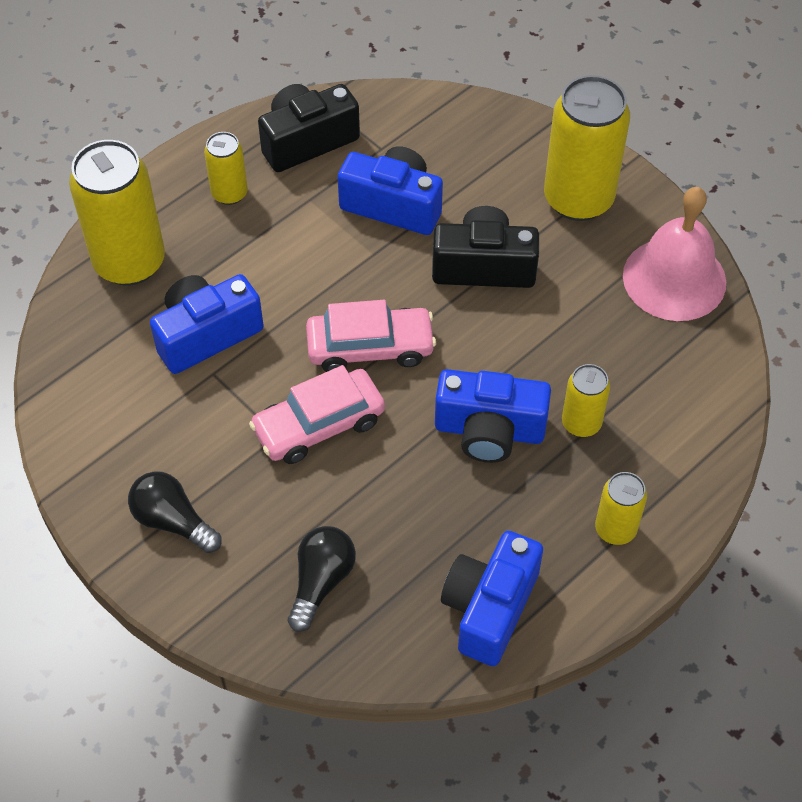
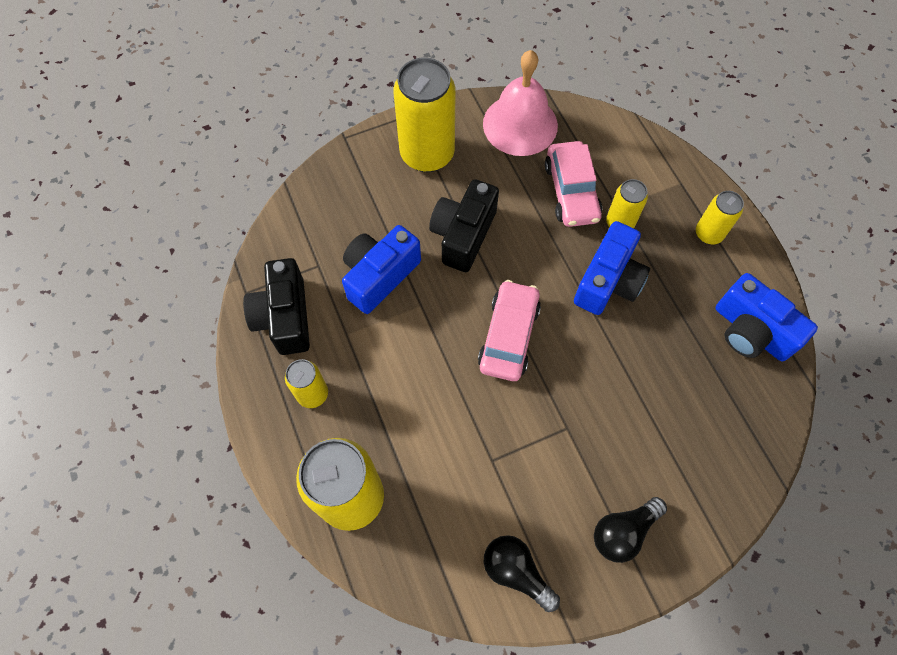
camera: 70 degrees left, 10 degrees up
blue camera [150,274,264,374] -> none
pink car [249,365,385,464] -> pink car moved to [545,141,602,227]
black light bulb [288,526,356,632] -> black light bulb moved to [484,535,560,612]

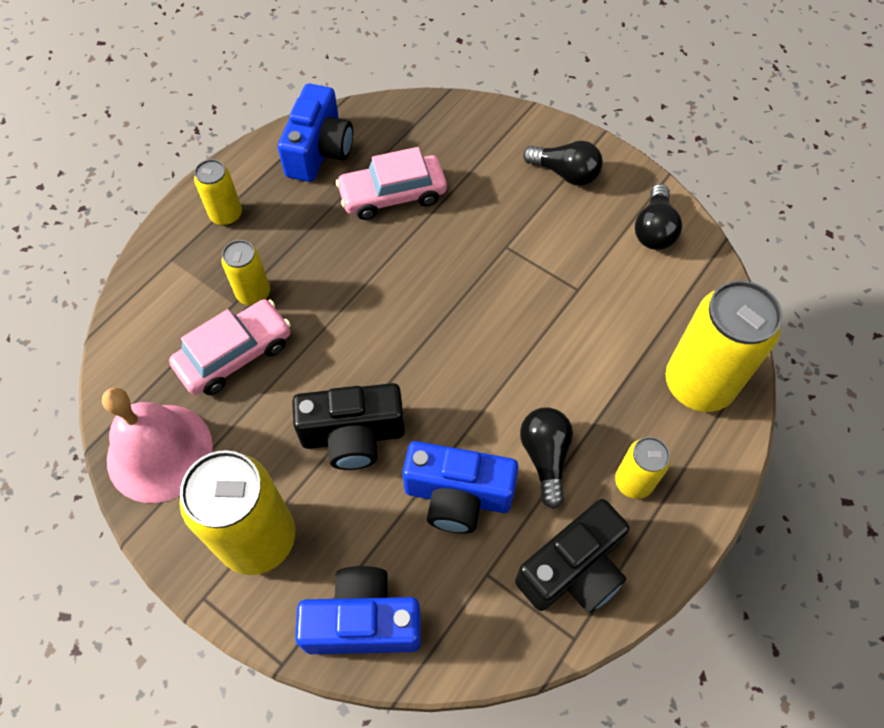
camera: 120 degrees left, 5 degrees down
pink car [478,280,541,381] -> pink car moved to [336,147,447,220]
blue camera [574,221,650,315] -> blue camera moved to [295,566,421,654]
none -> black light bulb [520,407,573,509]

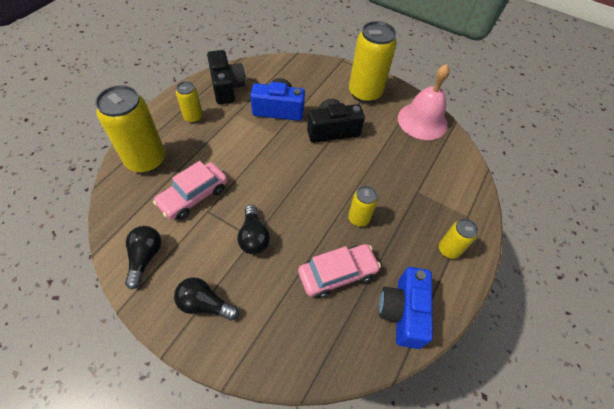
camera: 170 degrees right, 5 degrees down
pink car [169,299,291,395] -> pink car moved to [153,161,228,220]
yellow can [222,240,270,305] -> yellow can moved to [348,186,378,227]
blue camera [295,566,421,654] -> none
black camera [515,499,630,613] -> black camera turned 120 degrees clockwise [207,50,246,104]
black light bulb [520,407,573,509] -> black light bulb moved to [237,205,270,254]

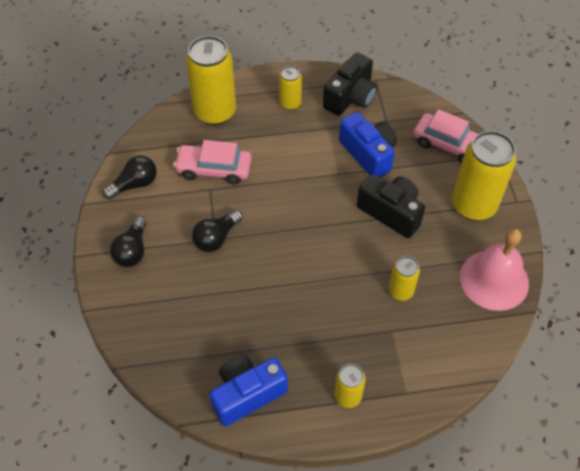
camera: 55 degrees right, 0 degrees up
black light bulb [174,277,239,321] -> black light bulb turned 150 degrees counterclockwise [110,216,147,267]
pink car [298,244,381,299] -> pink car moved to [413,109,479,164]
yellow can [348,186,378,227] -> yellow can moved to [389,256,420,301]

